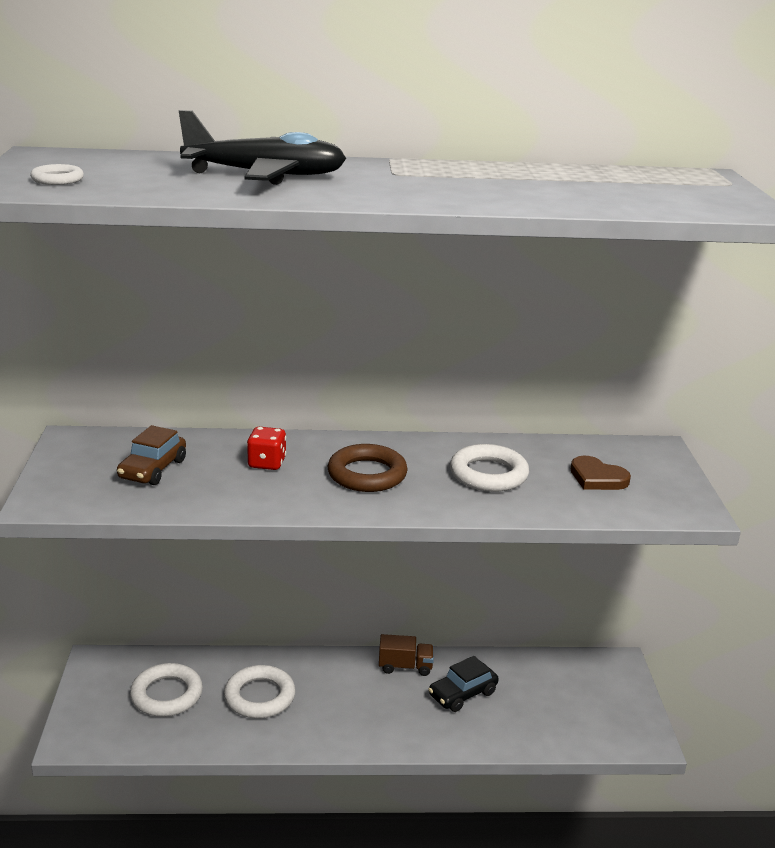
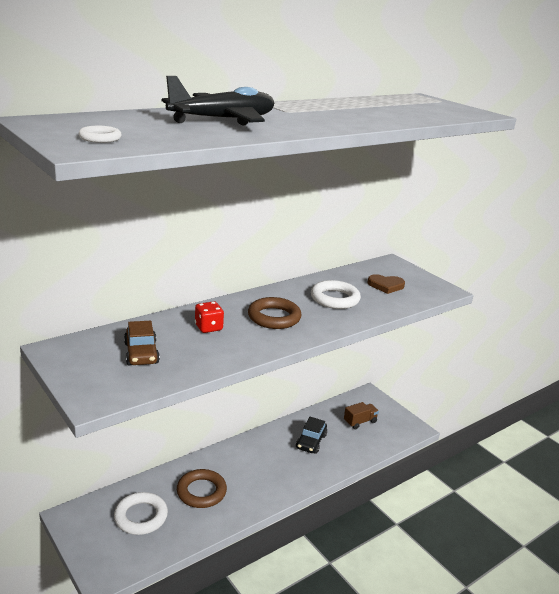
camera: 35 degrees left, 0 degrees up
white ring [224,665,295,719] -> brown ring [177,469,227,508]
brown truck [379,634,434,676] -> brown truck moved to [344,402,379,429]

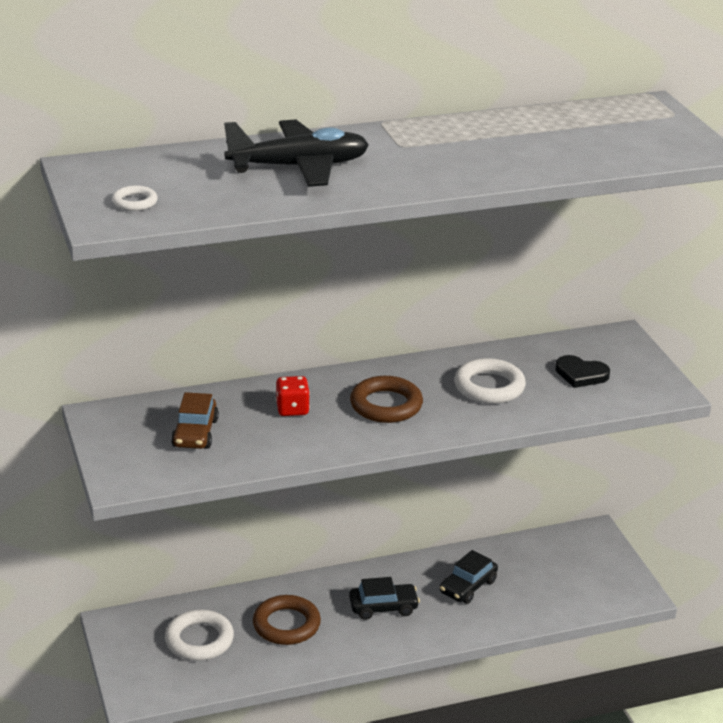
camera: 20 degrees right, 5 degrees up
brown truck [344,402,379,429] -> none
brown heart [368,274,405,294] -> black heart [555,355,610,388]
none -> black car [349,577,420,620]

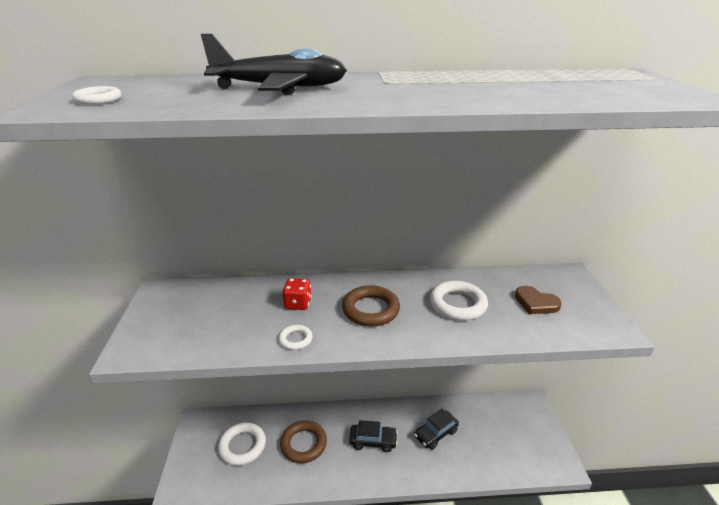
camera: 15 degrees right, 0 degrees up
brown car [171,392,219,449] -> none
black heart [555,355,610,388] -> brown heart [515,286,562,314]
none -> white ring [279,325,313,350]

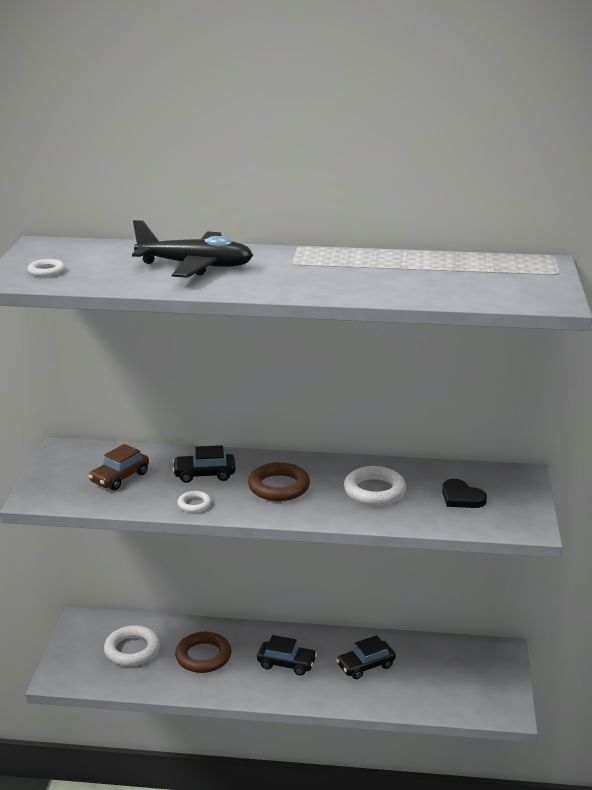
camera: 10 degrees right, 5 degrees down
red dice [282,278,312,310] -> black car [173,445,236,483]
brown heart [515,286,562,314] -> black heart [442,479,487,508]
none -> brown car [89,444,149,490]

